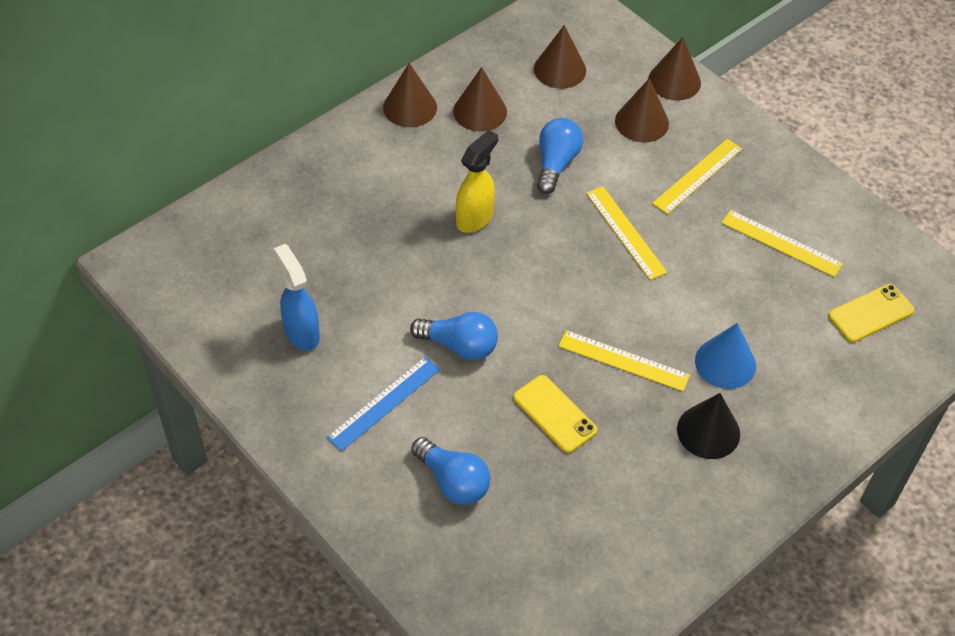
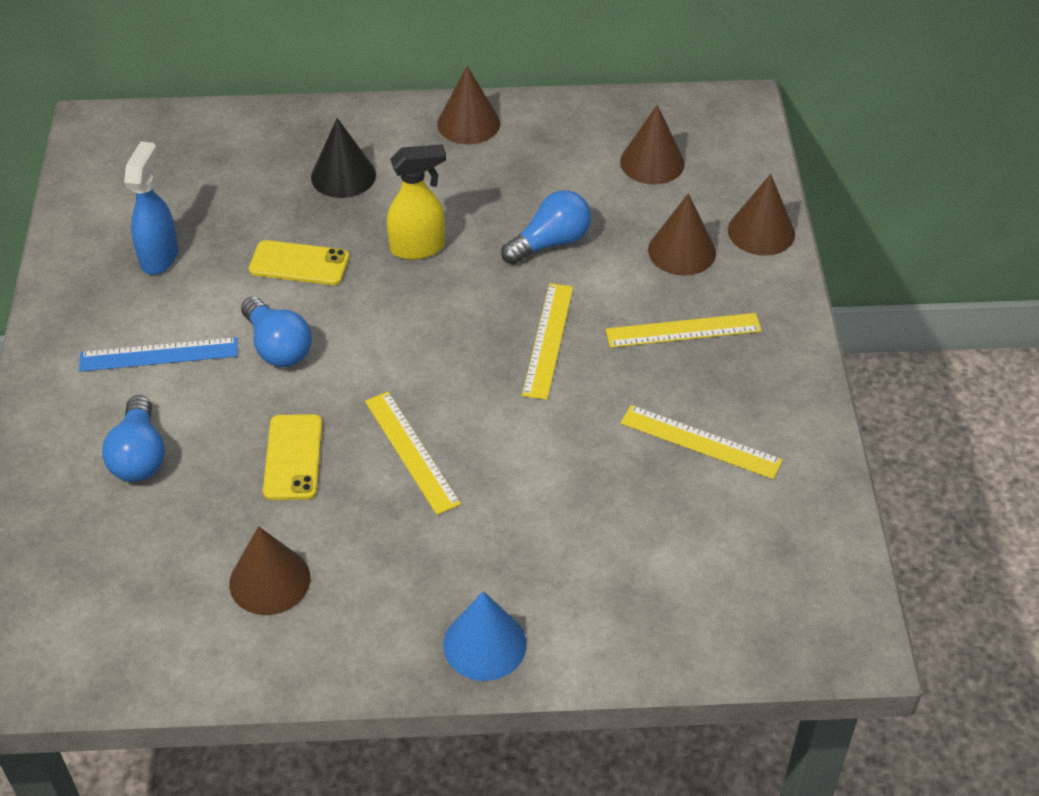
camera: 40 degrees right, 5 degrees down
brown cone [453,67,507,132] -> brown cone moved to [229,526,310,615]
black cone [677,393,740,459] -> black cone moved to [311,118,376,198]
blue cone [695,323,756,389] -> blue cone moved to [443,591,527,681]
yellow ruler [722,210,843,277] -> yellow ruler turned 45 degrees counterclockwise [621,405,783,479]
yellow phone [829,284,915,342] -> yellow phone moved to [249,240,349,285]

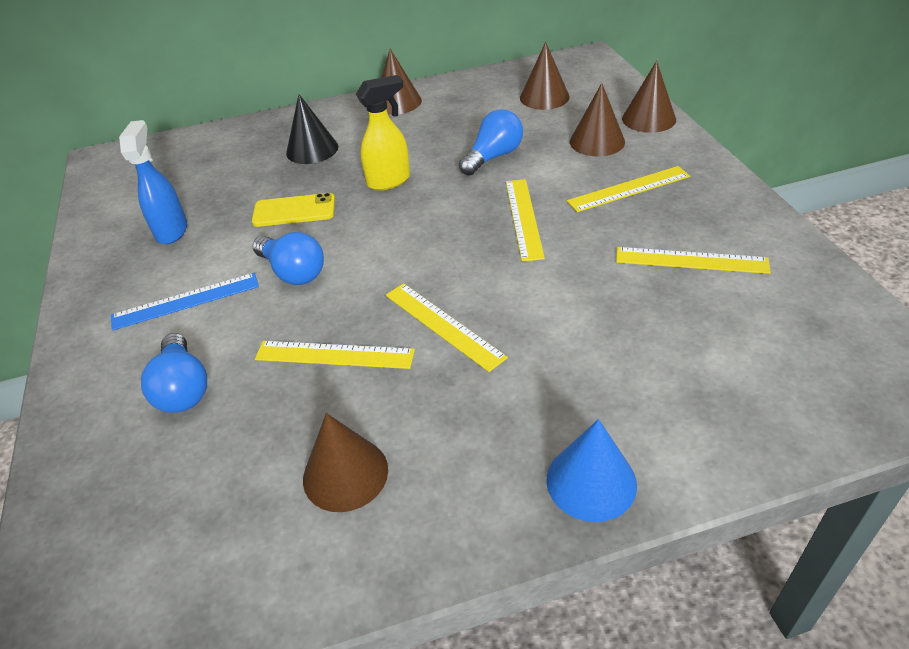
camera: 10 degrees left, 5 degrees down
yellow phone [263,414,322,500] -> yellow ruler [255,341,415,369]

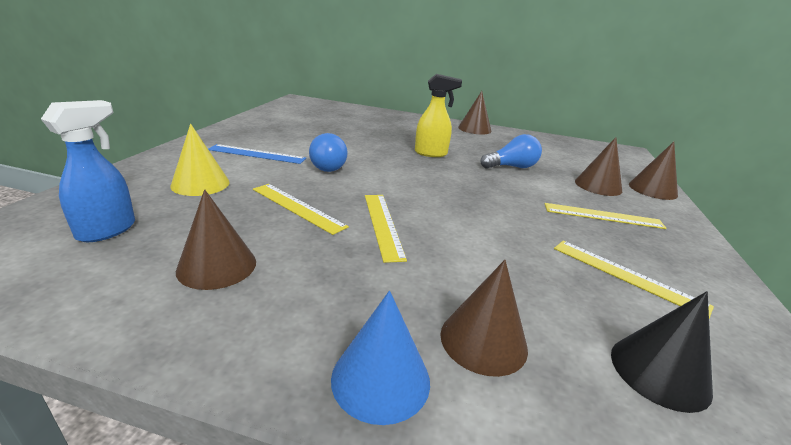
camera: 25 degrees right, 15 degrees down
blue spray bottle [119,120,187,244] -> blue spray bottle moved to [41,100,135,242]
blue light bulb [141,333,207,413] -> yellow cone [171,124,230,196]
yellow phone [252,193,335,227] -> none
black cone [286,94,338,164] -> black cone moved to [611,291,713,413]
yellow ruler [506,179,545,261] -> none
brown cone [520,42,570,110] -> brown cone moved to [440,260,528,377]

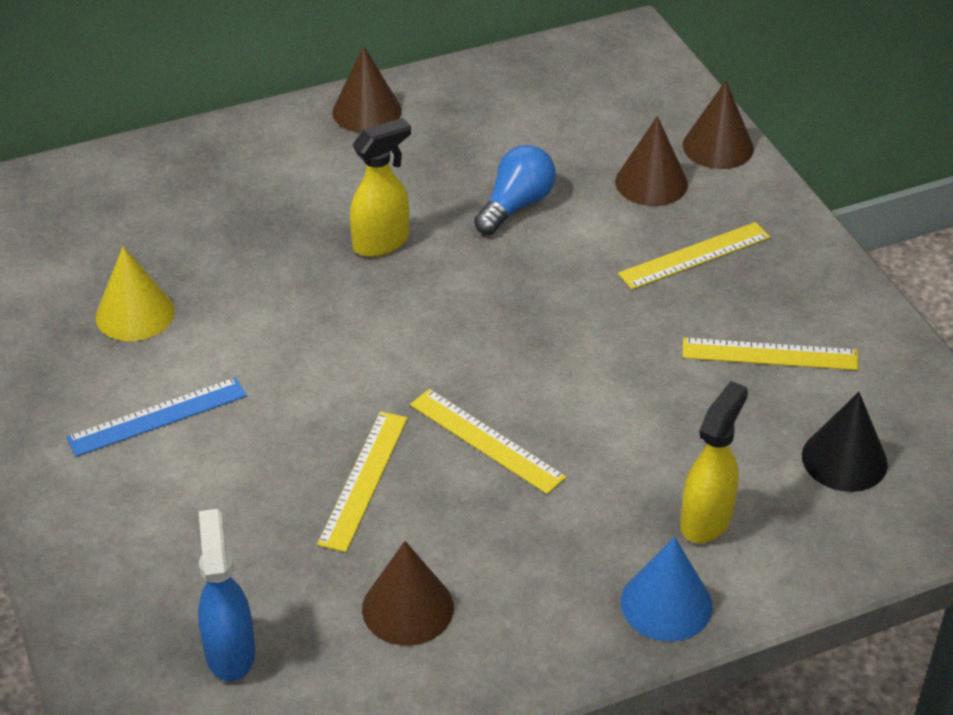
camera: 35 degrees left, 15 degrees up
yellow cone [171,124,230,196] -> yellow cone moved to [96,247,175,341]
yellow ruler [253,184,349,235] -> yellow ruler turned 75 degrees counterclockwise [317,411,408,552]
blue light bulb [309,133,348,172] -> none
brown cone [440,260,528,377] -> yellow spray bottle [680,381,748,543]

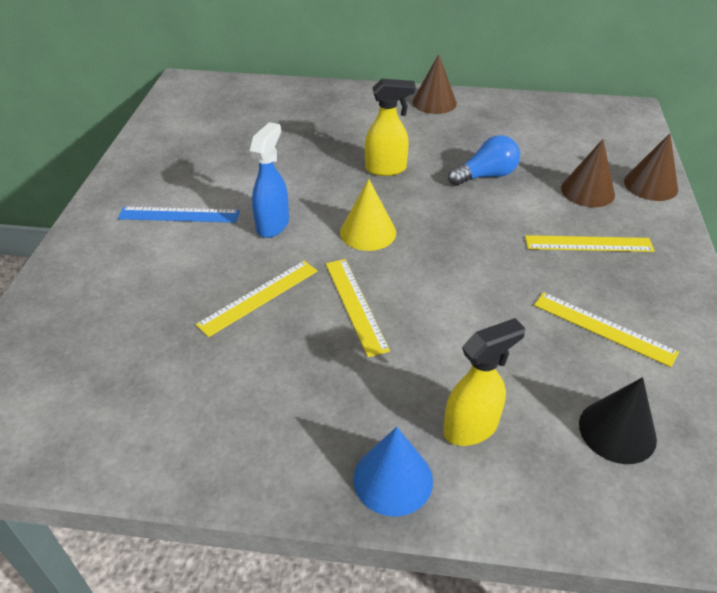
camera: 30 degrees right, 0 degrees up
yellow cone [96,247,175,341] -> yellow cone moved to [340,179,396,251]
blue spray bottle [198,509,255,682] -> blue spray bottle moved to [250,122,289,238]
brown cone [362,541,454,645] -> none

